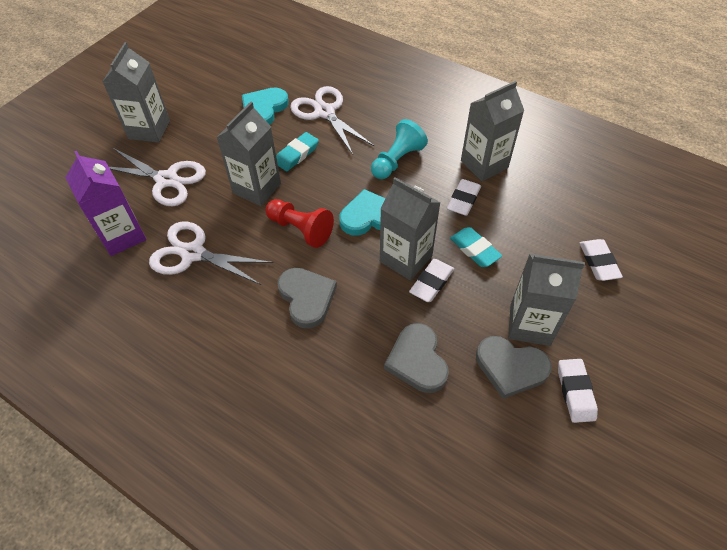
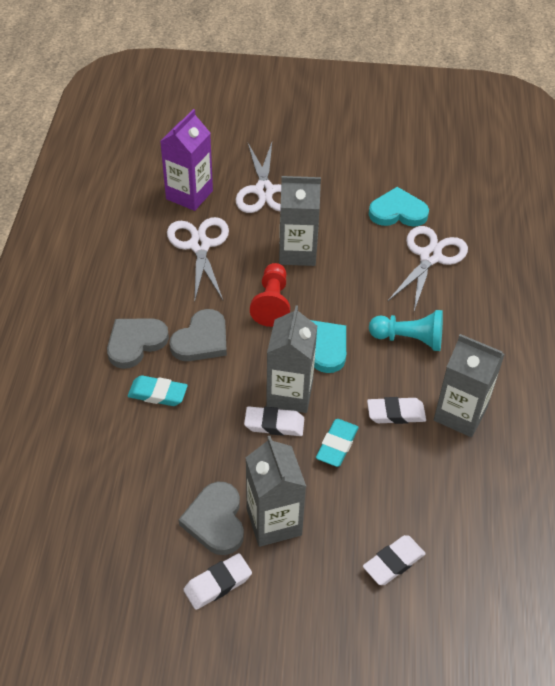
camera: 60 degrees right, 5 degrees down
grey carton [102,42,170,143] -> none
turquoise eraser [276,132,319,171] -> turquoise eraser moved to [127,375,188,406]
grey heart [384,323,449,393] -> grey heart moved to [107,318,169,369]

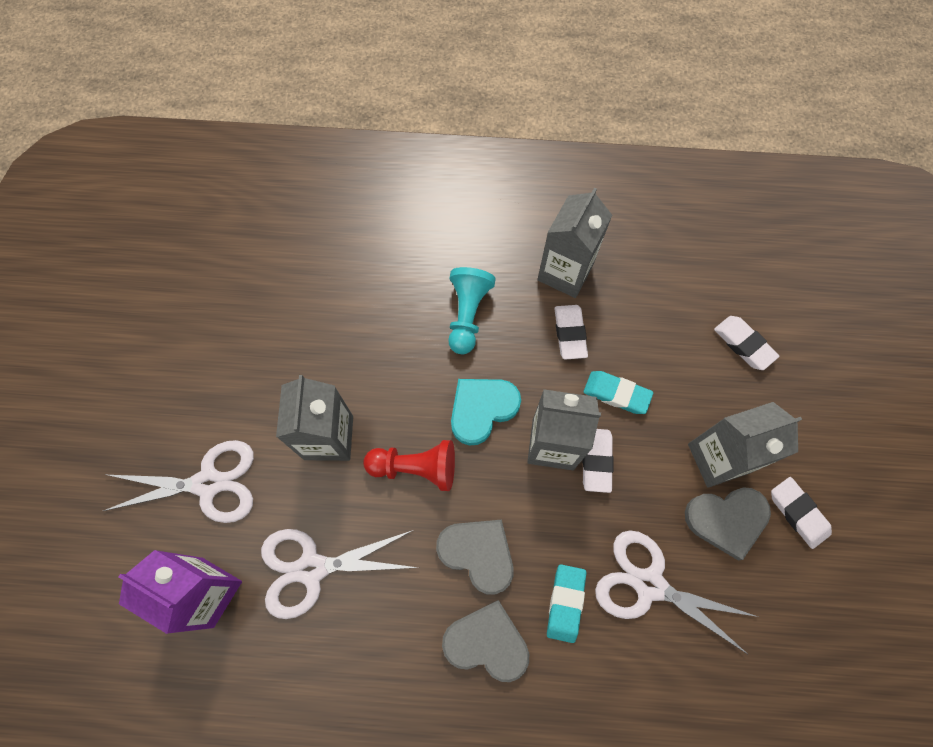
camera: 90 degrees left, 20 degrees up
grey heart [107,318,169,369] -> grey heart turned 150 degrees clockwise [442,600,529,682]
turquoise heart [369,187,429,227] -> none
white scissors [387,226,468,311] -> white scissors moved to [595,531,758,655]

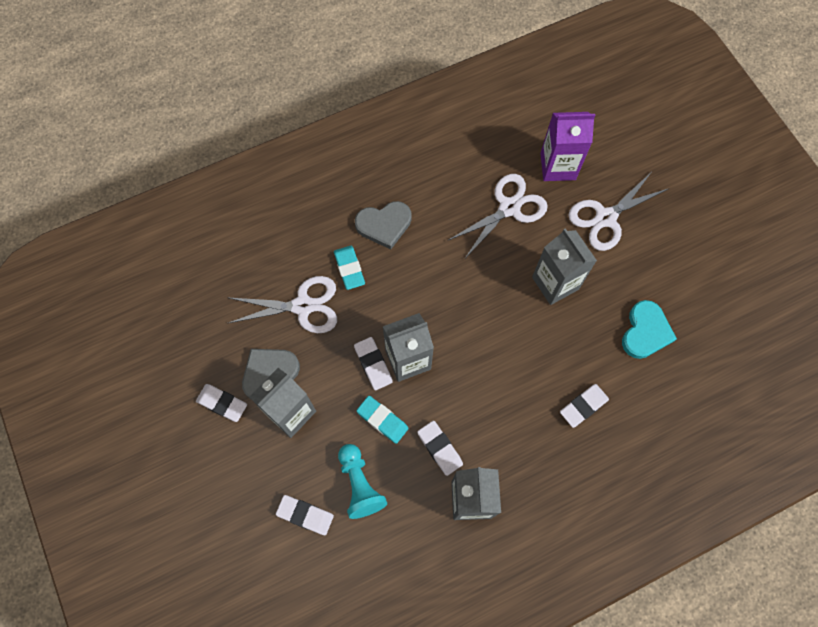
camera: 150 degrees right, 0 degrees up
red pawn [363,440,455,491] -> none
grey heart [436,519,514,594] -> none
turquoise pawn [448,267,496,354] -> turquoise pawn moved to [338,444,387,519]
turquoise heart [451,379,521,446] -> turquoise heart moved to [622,300,677,359]
turquoise eraser [584,371,653,414] -> turquoise eraser turned 45 degrees clockwise [356,396,409,444]
none -> white eraser [560,384,609,428]

